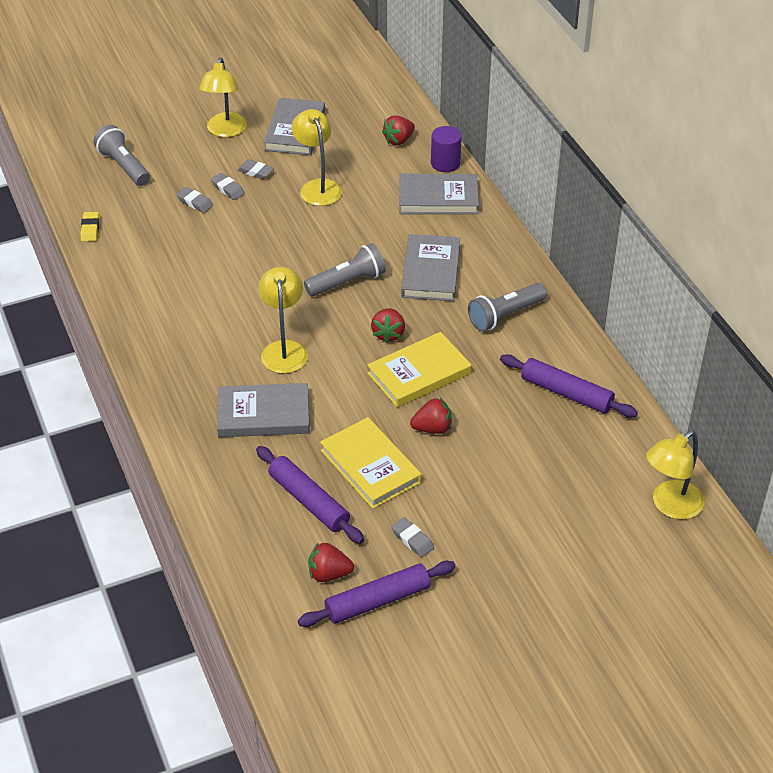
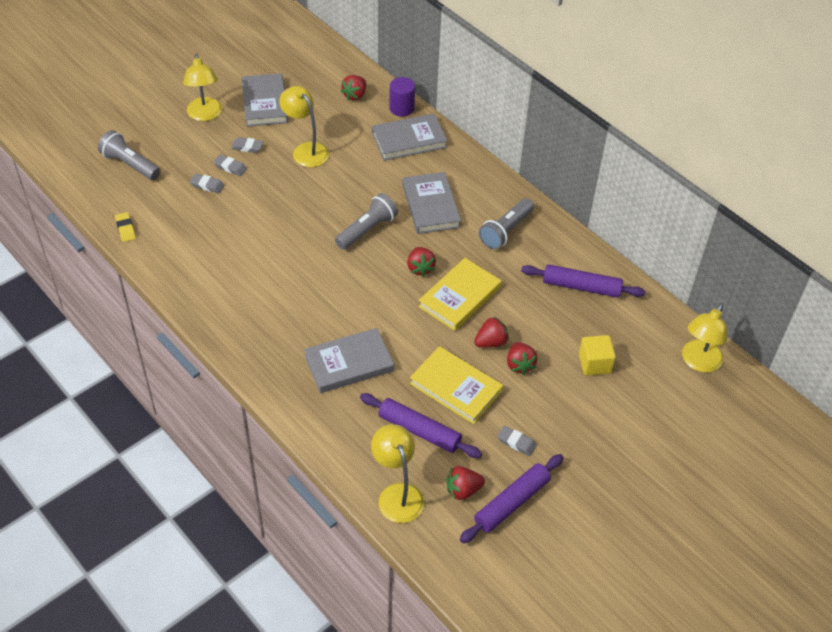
camera: 20 degrees left, 5 degrees up
yellow lamp [258,267,308,374] -> yellow lamp moved to [371,424,424,523]
none -> red strawberry [507,342,538,375]
none -> yellow cube [579,335,616,376]

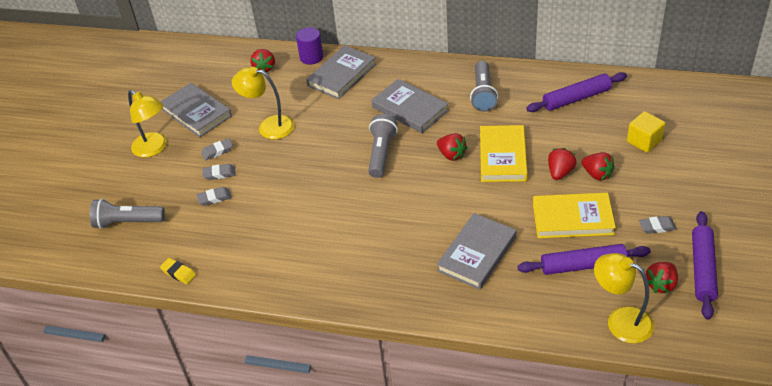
camera: 30 degrees left, 5 degrees down
yellow lamp [682,303,727,373] -> none

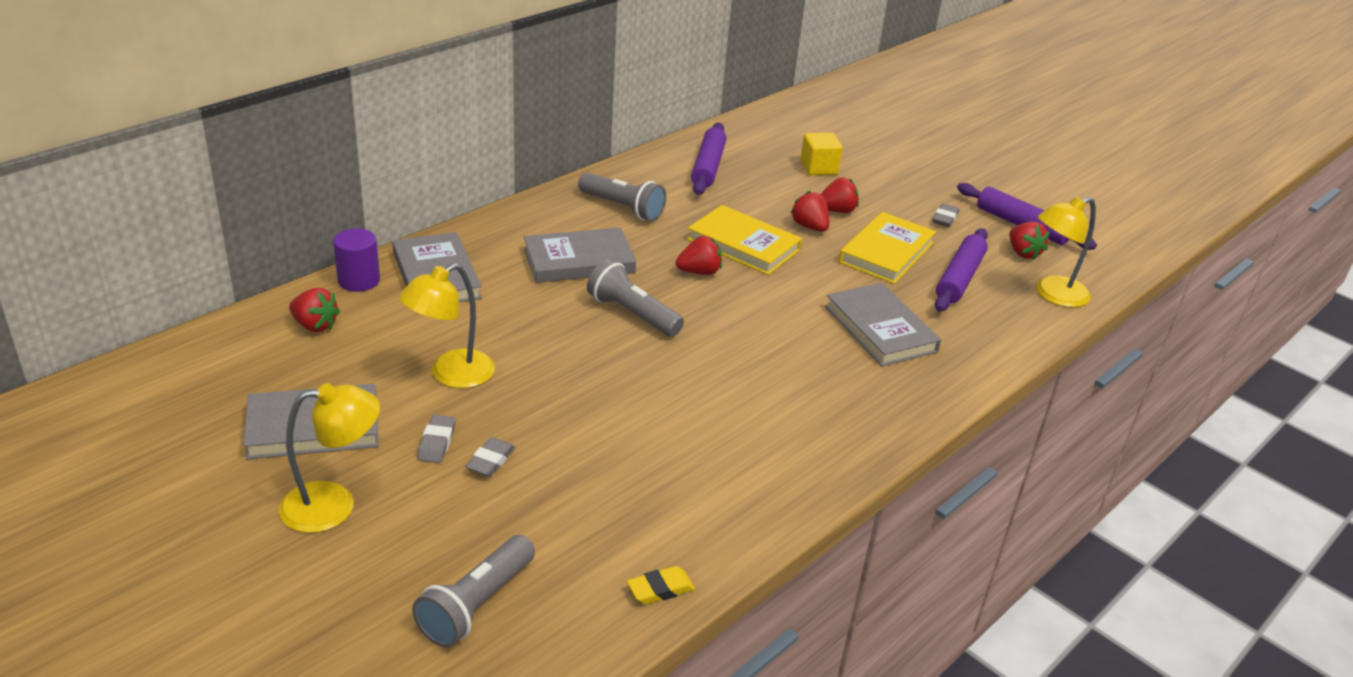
camera: 65 degrees left, 10 degrees down
grey eraser [197,187,232,206] -> none

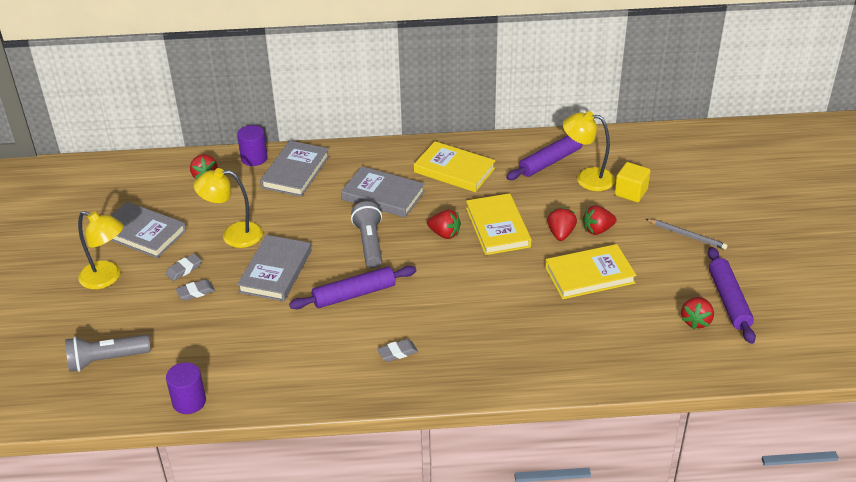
camera: 45 degrees right, 5 degrees up
grey flashlight [578,172,666,221] -> yellow book [414,141,496,192]
yellow eraser [627,566,695,605] -> purple cylinder [166,362,206,414]
red strawberry [821,177,859,213] -> red strawberry turned 135 degrees clockwise [582,205,617,235]
grey book [825,283,941,366] -> grey book moved to [237,235,312,301]
grey eraser [932,203,959,227] -> grey eraser moved to [377,339,418,362]
purple rolling pin [935,228,988,312] -> purple rolling pin moved to [289,266,416,309]
yellow lamp [1036,197,1096,307] -> yellow lamp moved to [563,111,615,191]
none -> grey pencil [646,219,728,250]

